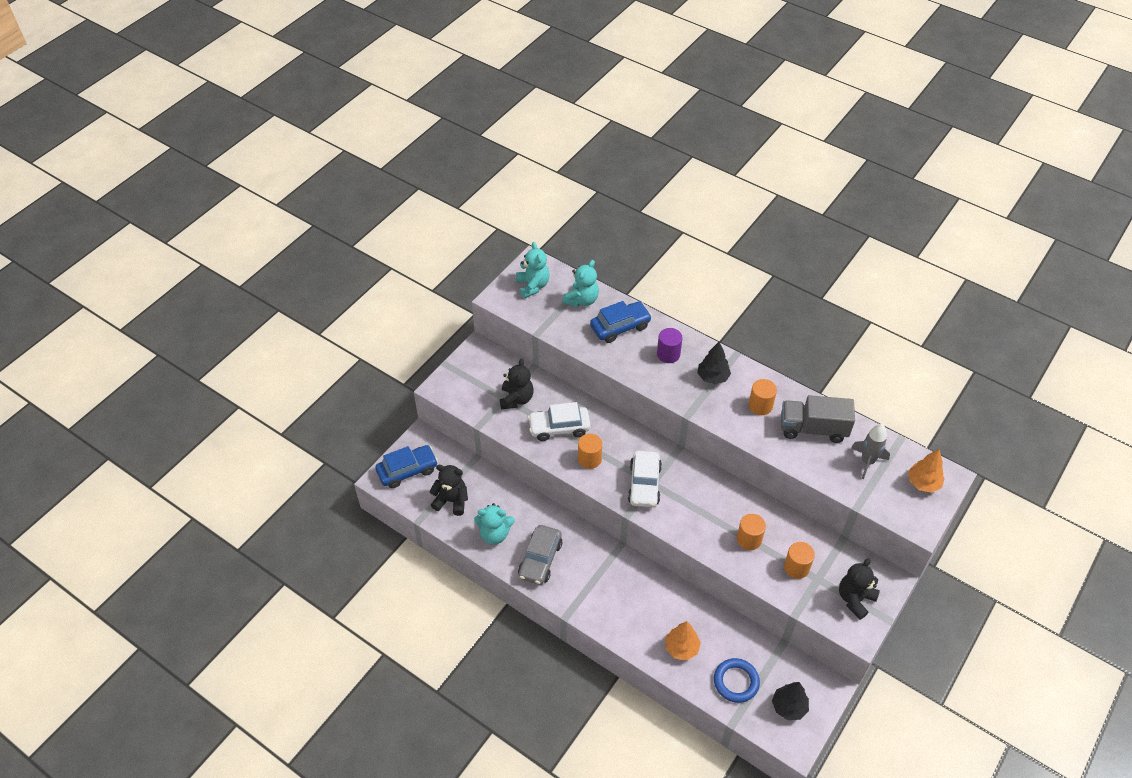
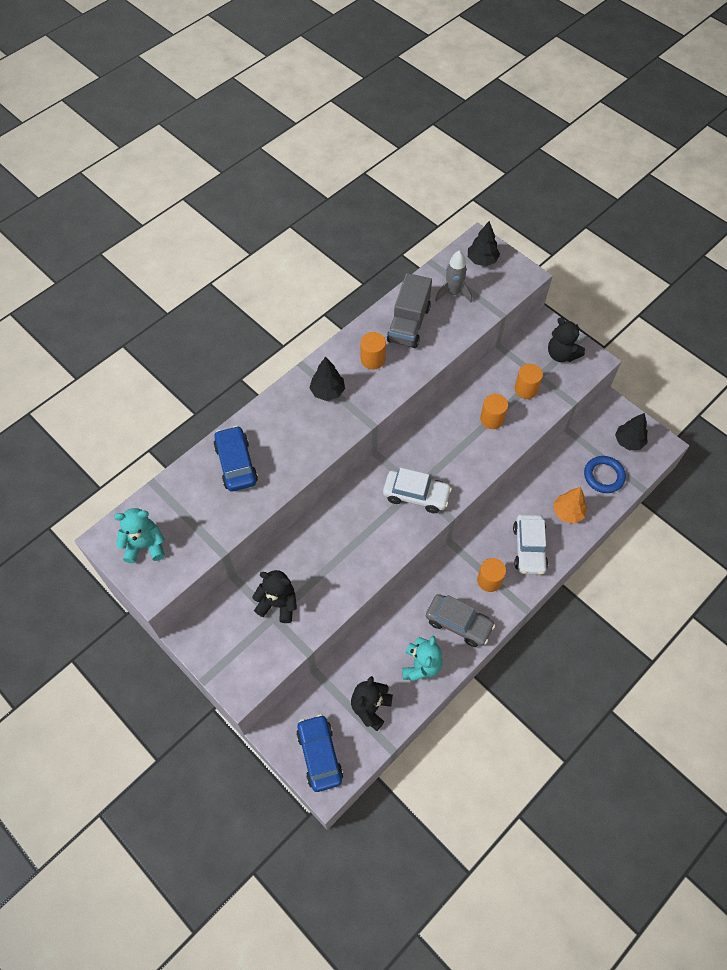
camera: 80 degrees left, 10 degrees up
white car [528,402,591,441] -> white car moved to [513,514,548,575]
turquoise teddy bear [562,260,599,307] -> none
orange cylinder [578,433,602,469] -> orange cylinder moved to [477,558,506,592]
purple cylinder [657,328,682,363] -> none
orange tree [908,449,945,493] -> black tree [468,221,500,266]

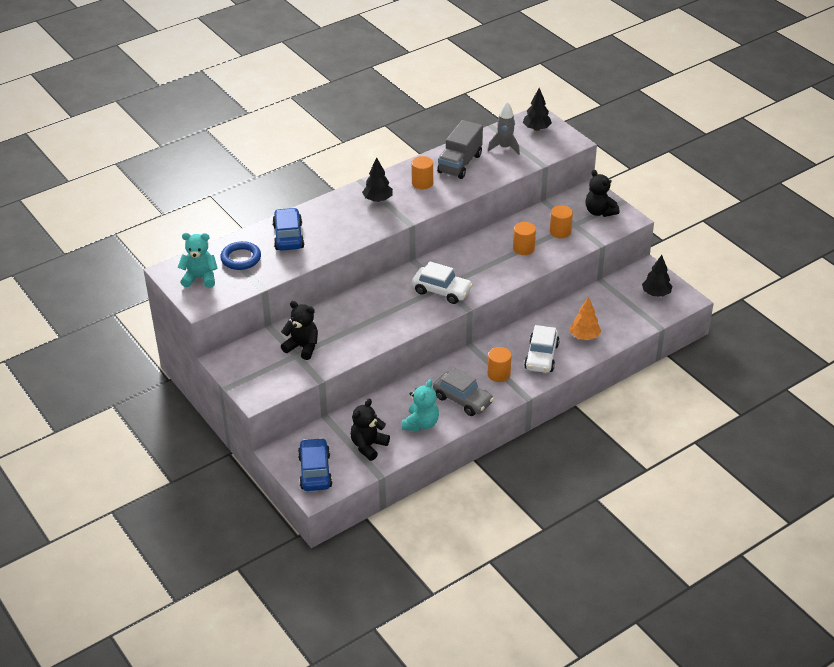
camera: 10 degrees right, 20 degrees down
blue ring [584,456,626,493] -> blue ring moved to [220,241,261,270]

